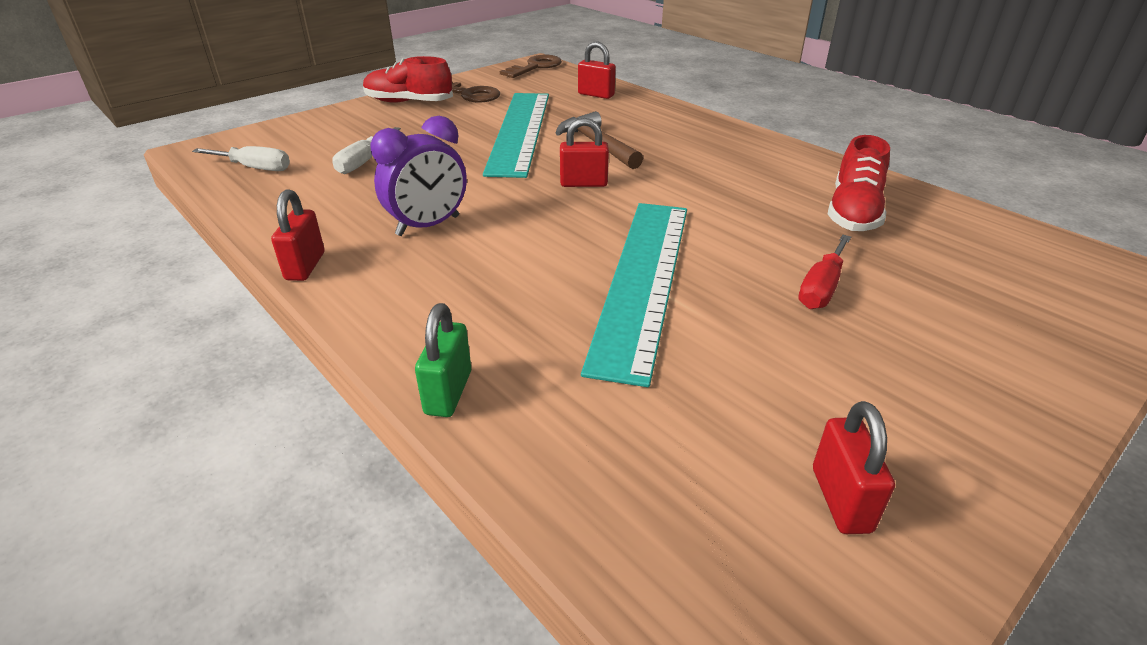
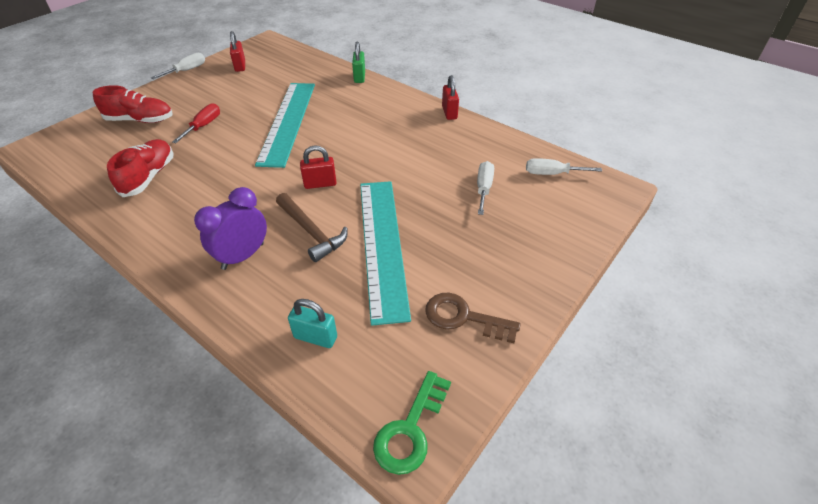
camera: 170 degrees right, 10 degrees up
red shoe [363,56,453,103] -> red shoe moved to [92,85,172,123]
purple clock [370,116,467,236] -> purple clock moved to [194,187,267,270]
brown key [500,55,562,78] -> green key [373,371,451,475]
red padlock [578,41,616,99] -> turquoise padlock [288,299,337,348]
none -> white screwdriver [151,53,205,79]

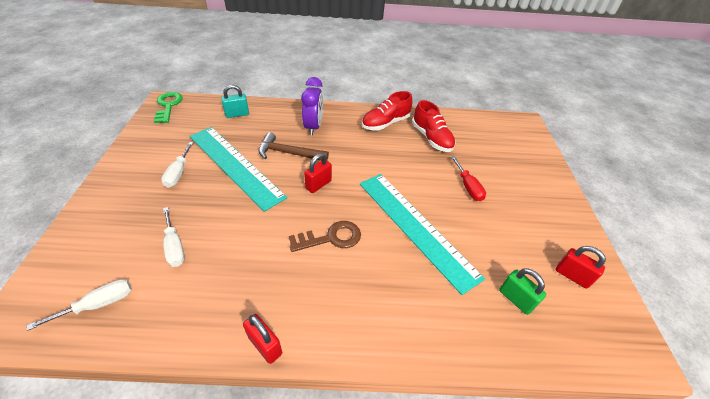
camera: 140 degrees right, 0 degrees up
red shoe [92,85,172,123] -> red shoe moved to [362,91,413,130]
white screwdriver [151,53,205,79] -> white screwdriver moved to [161,142,194,188]
green padlock [352,42,365,83] -> green padlock moved to [499,268,546,315]
brown key [425,293,521,343] -> brown key moved to [289,221,361,252]

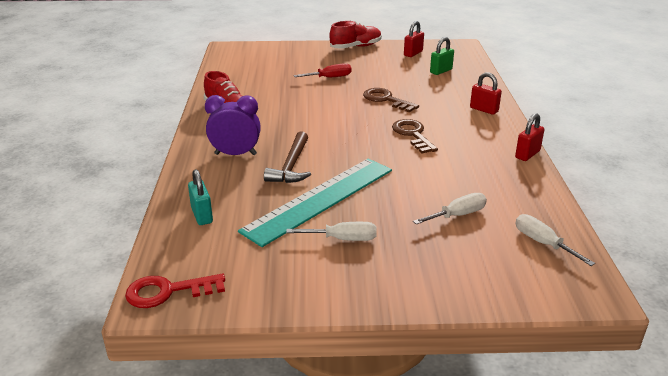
camera: 90 degrees left, 15 degrees down
green key [154,92,183,123] -> red key [125,274,225,308]
red padlock [304,153,332,193] -> red padlock moved to [470,72,502,115]
turquoise ruler [360,174,485,295] -> brown key [363,88,419,112]
red shoe [412,100,456,152] -> red shoe moved to [330,21,382,49]

